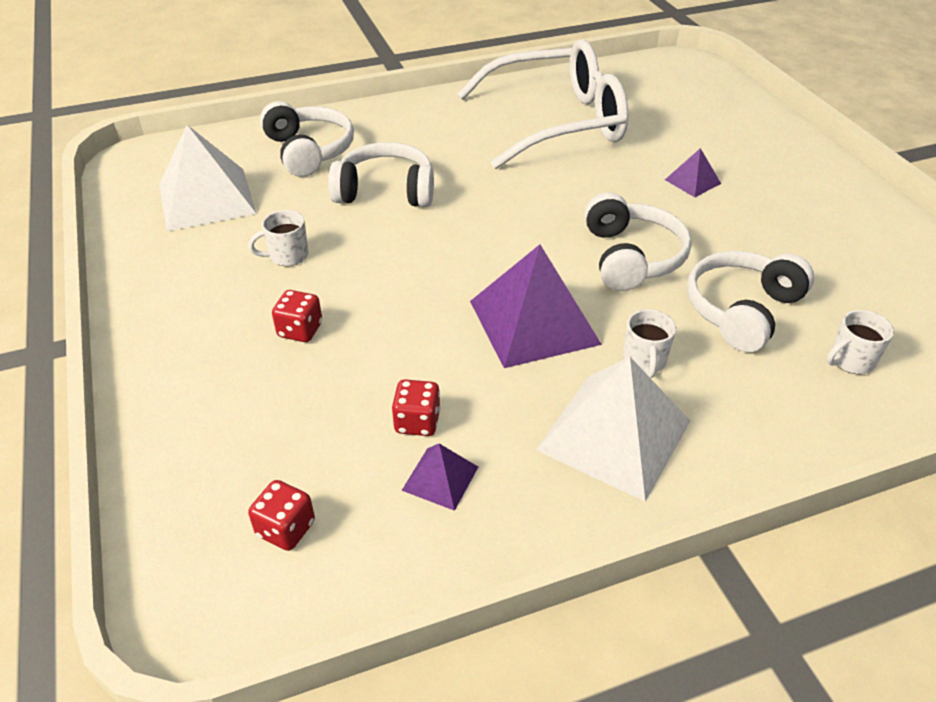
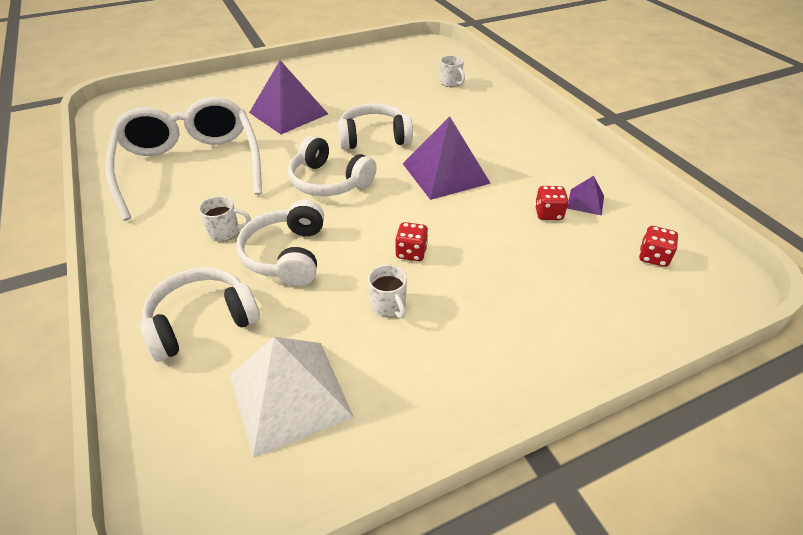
camera: 95 degrees left, 0 degrees up
red dice [272,290,322,342] -> red dice moved to [395,222,428,261]
white pyramid [536,357,690,502] -> none
white mug [623,309,676,378] -> white mug moved to [198,196,251,241]
purple pyramid [665,148,721,197] -> purple pyramid [249,60,328,134], size x2.10
white headphones [687,251,814,352] -> white headphones moved to [288,135,377,196]

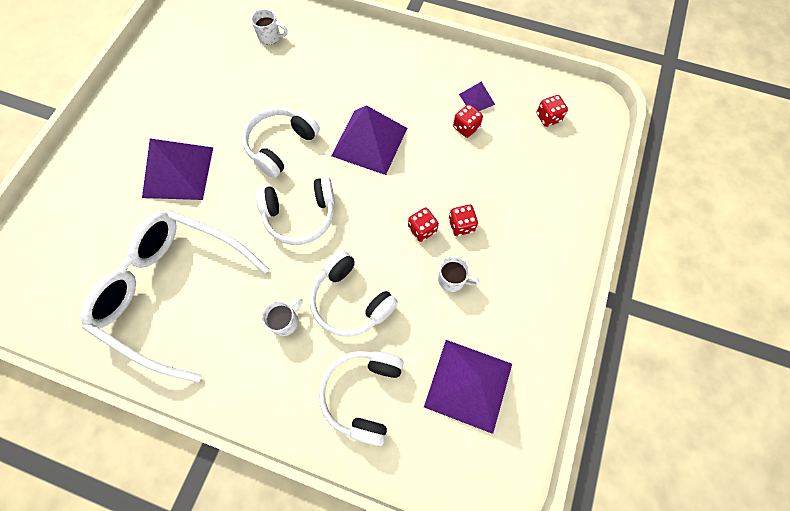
camera: 45 degrees left, 25 degrees up
white pyramid [230,337,354,458] -> purple pyramid [424,340,512,434]
none -> red dice [448,205,478,236]

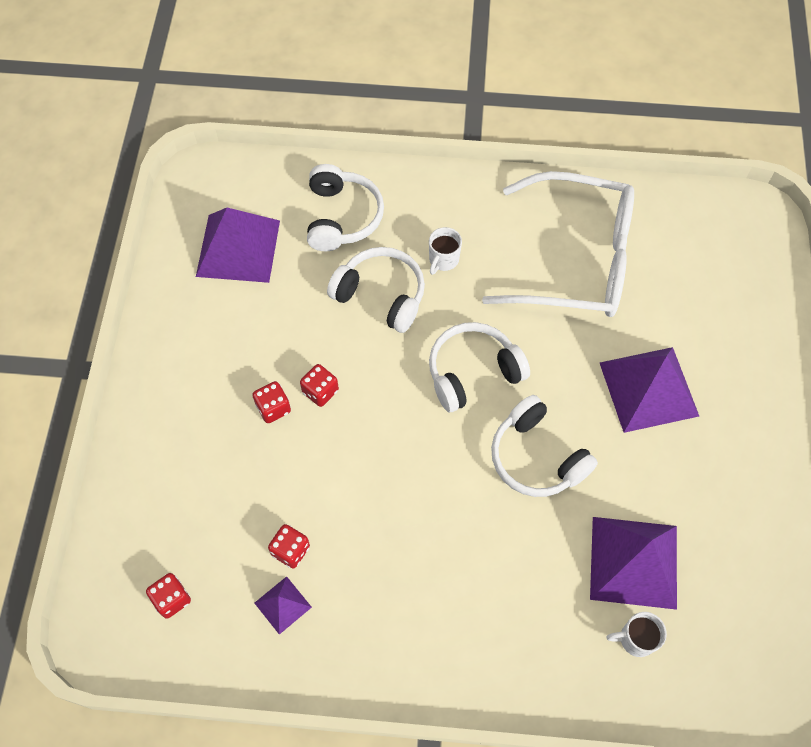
camera: 165 degrees right, 5 degrees down
white headphones [242,107,320,178] -> white headphones turned 120 degrees clockwise [491,395,598,497]
purple pyramid [331,105,407,175] -> purple pyramid moved to [590,517,677,610]
white mug [438,256,480,292] -> none

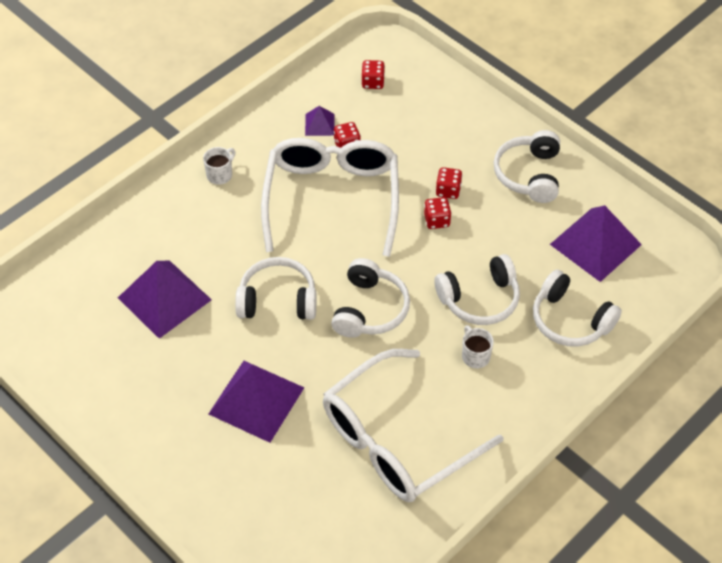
camera: 130 degrees right, 10 degrees down
white mug [607,612,667,657] -> white mug moved to [203,147,235,185]
none -> white glasses [261,138,399,257]
none -> white headphones [494,130,560,203]

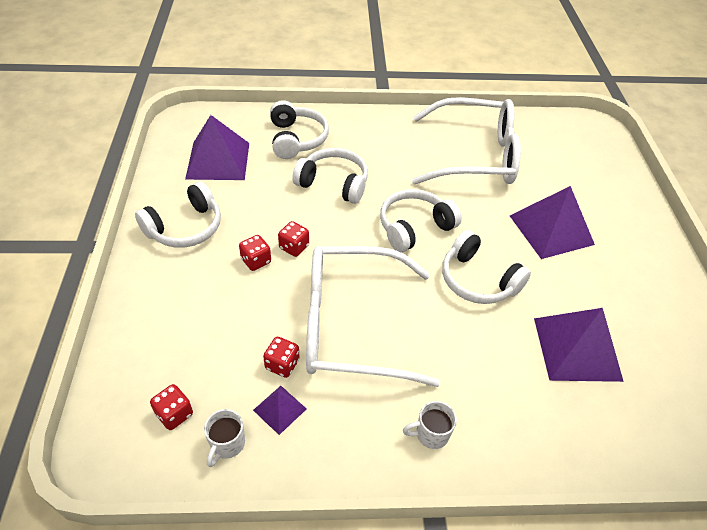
camera: 140 degrees left, 5 degrees down
white glasses [261,138,399,257] -> white glasses turned 45 degrees clockwise [306,246,440,387]
white mug [462,325,494,368] -> white mug moved to [204,409,245,467]

